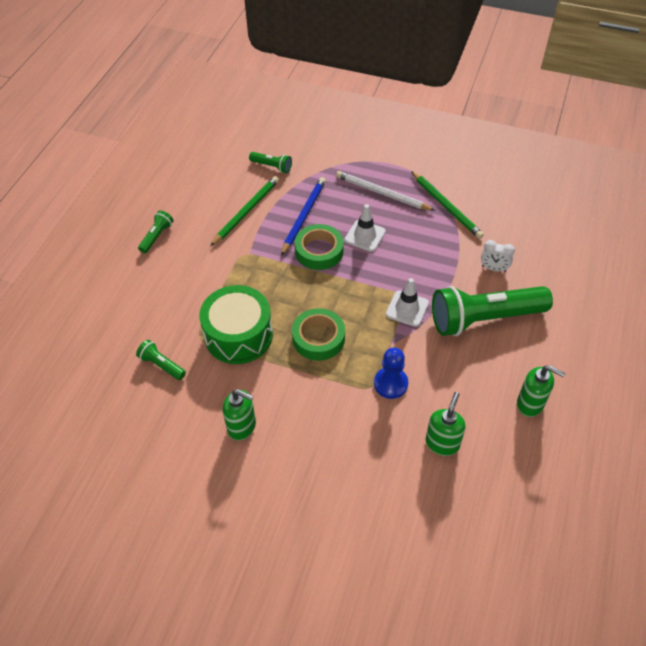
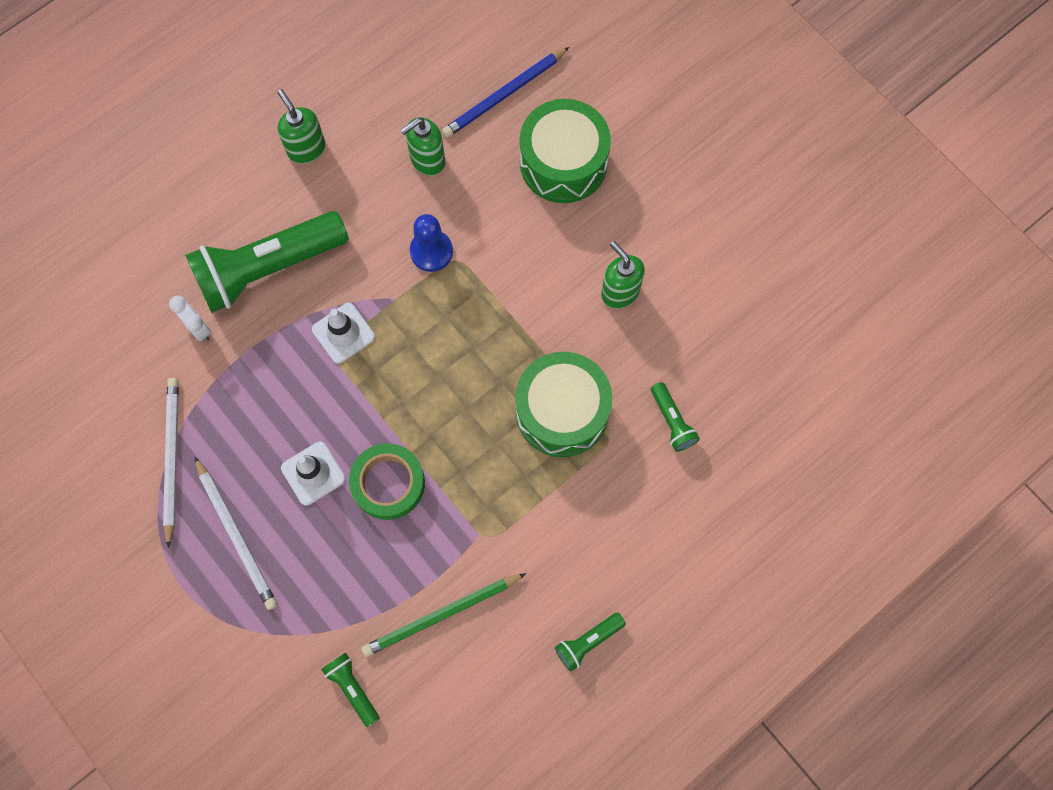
camera: 150 degrees left, 20 degrees up
blue pencil [281,177,326,256] -> blue pencil moved to [442,47,569,138]
green tape [292,308,345,361] -> none
green pencil [411,171,484,239] -> white pencil [163,378,179,548]
green flashlight [432,286,553,336] -> green flashlight turned 135 degrees clockwise [185,211,349,313]
none -> green drum [520,99,611,203]

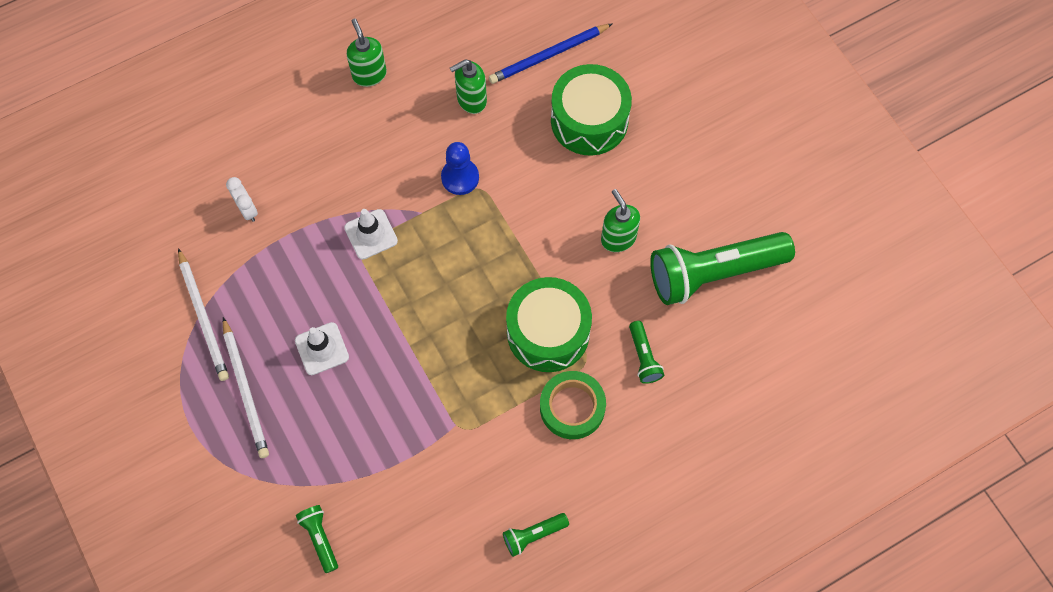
camera: 10 degrees right, 5 degrees down
white pencil [163,378,179,548] -> white pencil turned 150 degrees clockwise [178,248,229,381]
green flashlight [185,211,349,313] -> green flashlight moved to [650,232,795,305]
green tape [349,443,425,520] -> green tape moved to [540,371,606,439]
green pencil [362,573,526,657] -> none

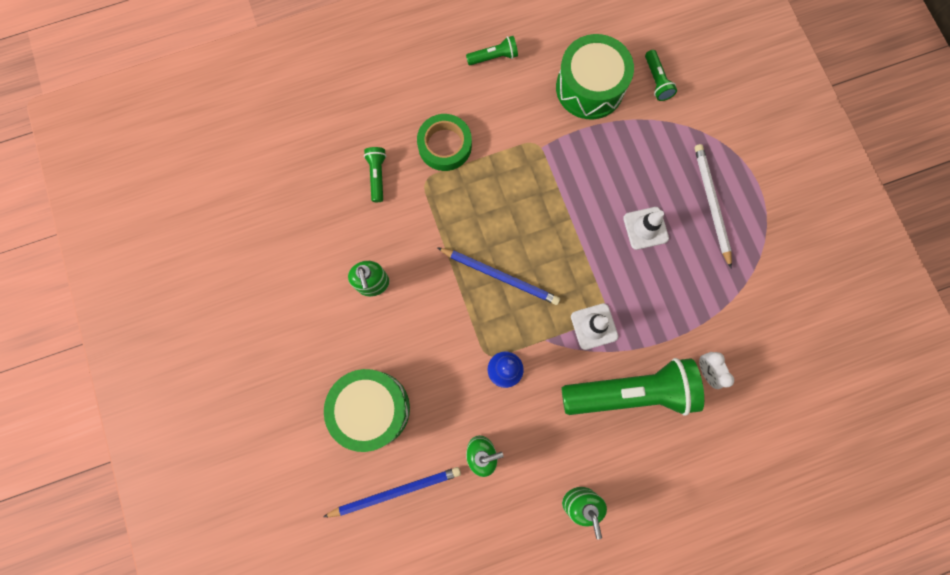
camera: 170 degrees left, 10 degrees up
white pencil [178,248,229,381] -> none
green drum [506,277,592,372] -> green drum moved to [556,34,634,119]
green flashlight [650,232,795,305] -> green flashlight moved to [562,358,704,416]
none -> blue pencil [437,247,560,305]

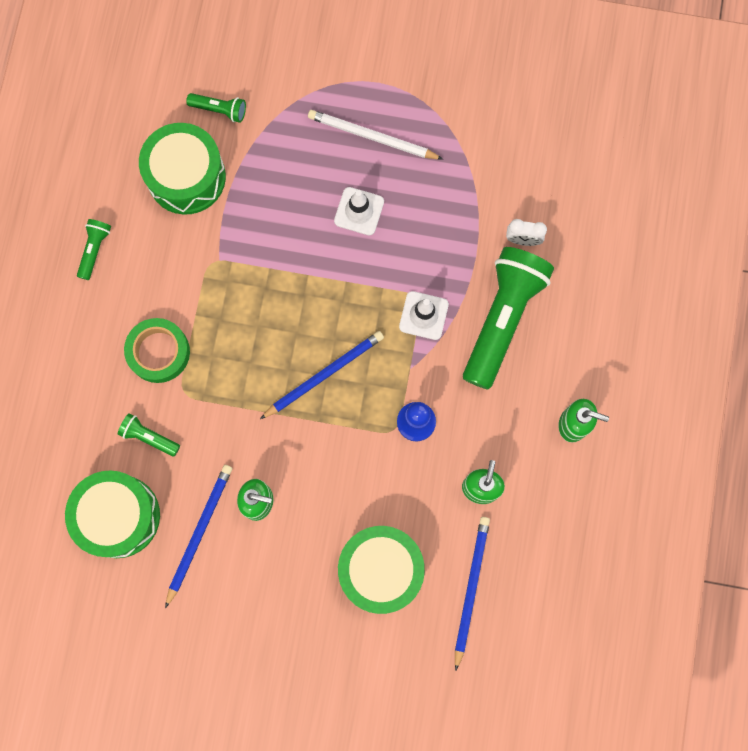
camera: 60 degrees left, 0 degrees up
none -> green drum [65,470,160,558]
none -> blue pencil [165,465,232,608]

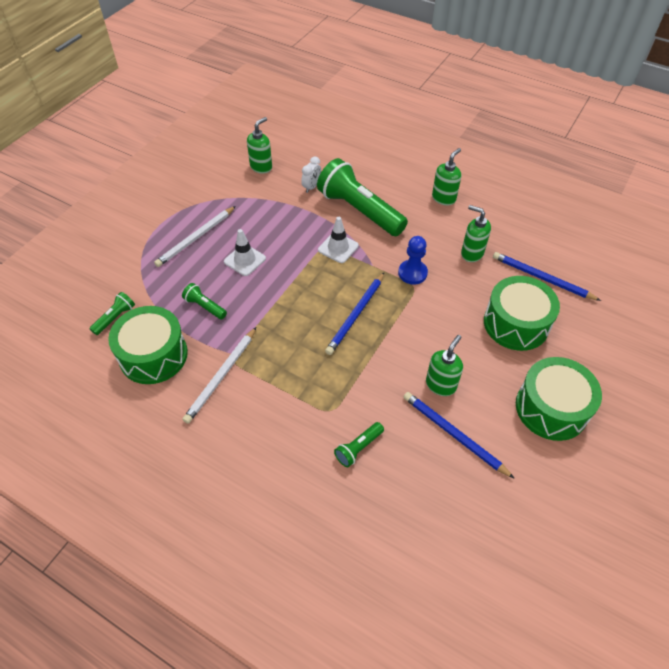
camera: 70 degrees left, 25 degrees down
green drum [65,470,160,558] -> green drum moved to [516,357,602,441]
green flashlight [77,219,111,280] -> green flashlight moved to [182,283,227,319]
green tape [124,318,190,383] -> none
blue pencil [260,331,384,419] -> blue pencil turned 135 degrees counterclockwise [325,273,384,355]
none -> white pencil [182,327,256,424]
none -> green soap dispenser [247,117,272,173]

